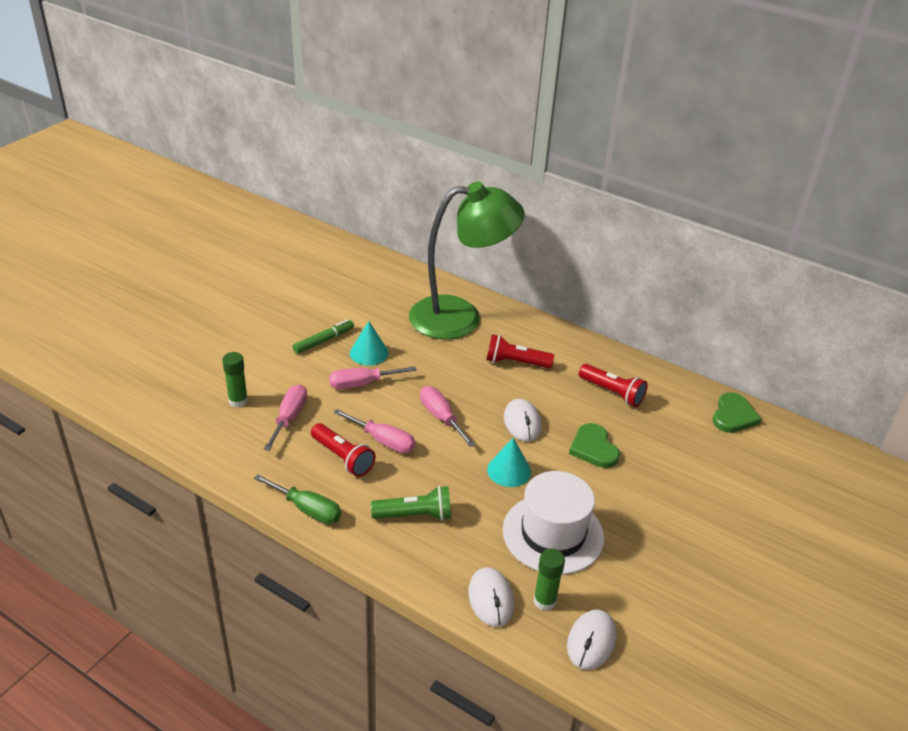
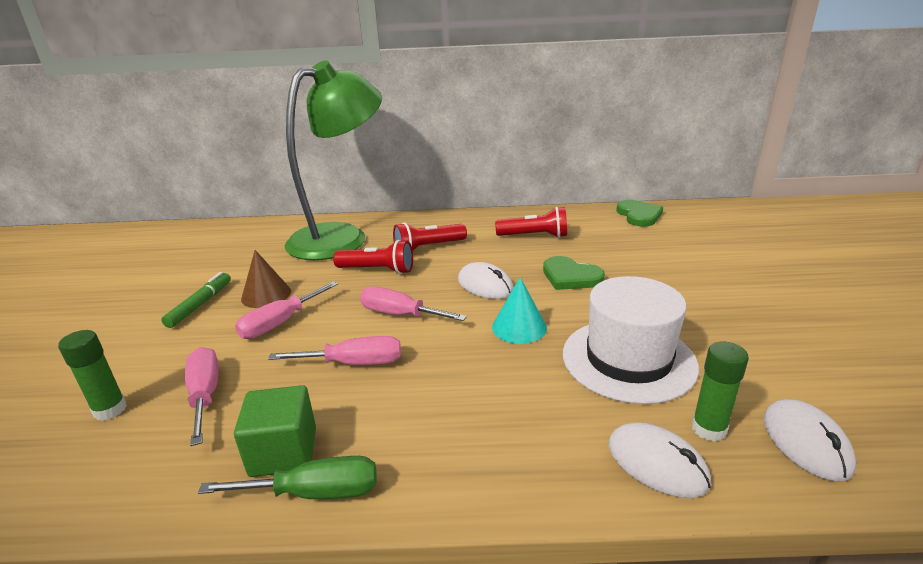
camera: 30 degrees left, 10 degrees down
red flashlight [311,423,376,477] -> red flashlight moved to [333,240,413,274]
turquoise cone [350,321,389,366] -> brown cone [241,250,291,308]
green flashlight [371,486,451,521] -> none
none -> green cube [234,385,316,477]

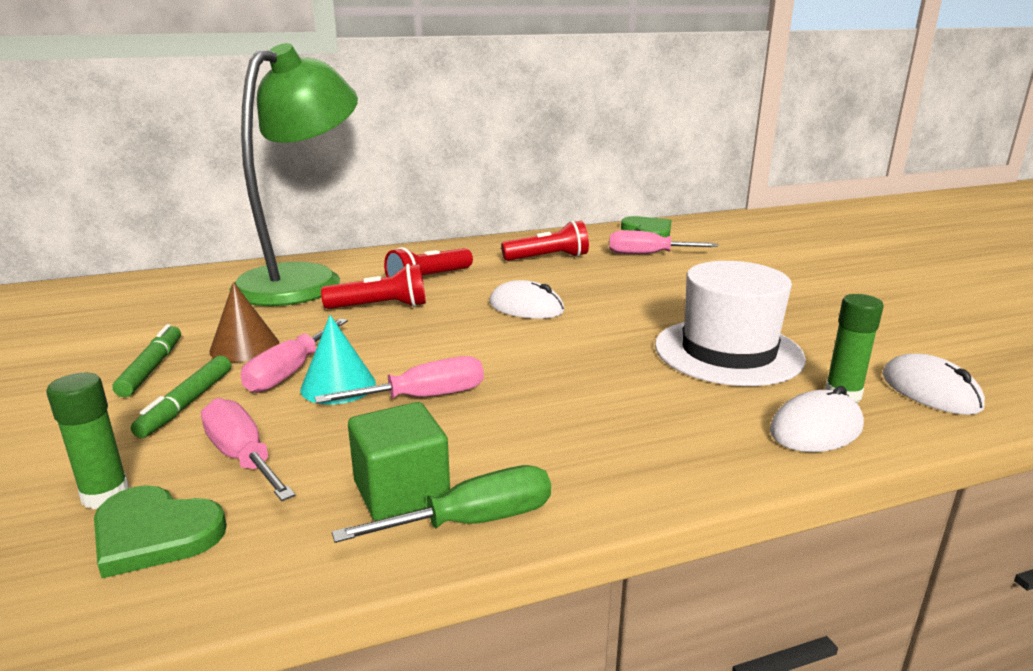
camera: 20 degrees left, 5 degrees down
pink screwdriver [360,287,467,321] -> pink screwdriver moved to [609,230,718,254]
turquoise cone [492,277,547,344] -> turquoise cone moved to [300,315,376,405]
green heart [543,256,605,290] -> green heart moved to [94,485,227,578]
white mouse [609,423,711,498] -> white mouse turned 60 degrees counterclockwise [770,386,864,452]
none -> green marker [131,356,231,438]

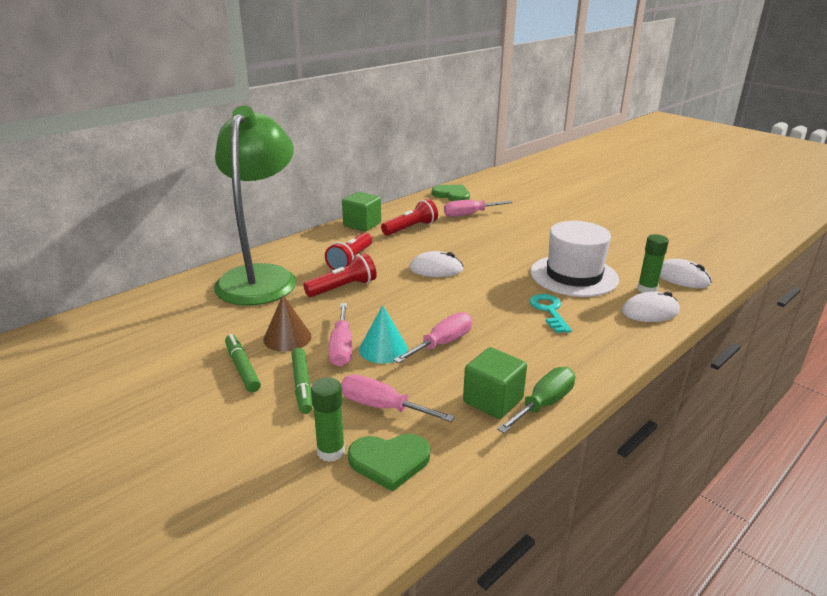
camera: 25 degrees left, 5 degrees up
white mouse [770,386,864,452] -> white mouse turned 45 degrees clockwise [622,291,680,322]
none -> green cube [342,192,381,231]
none -> turquoise key [530,294,572,333]

